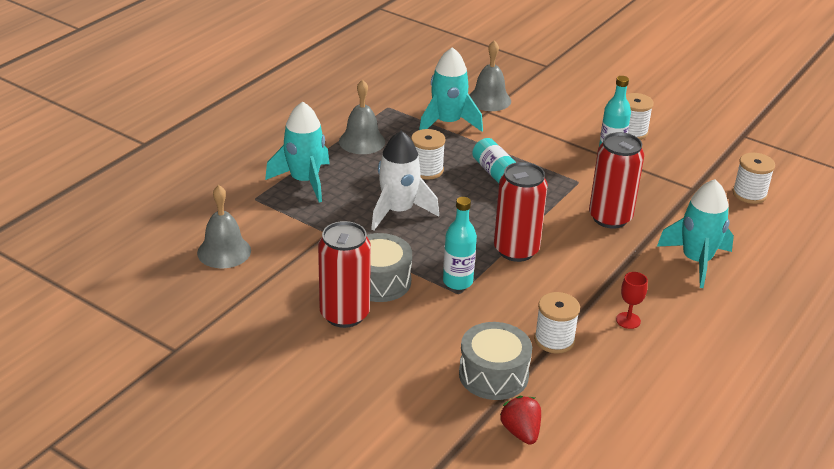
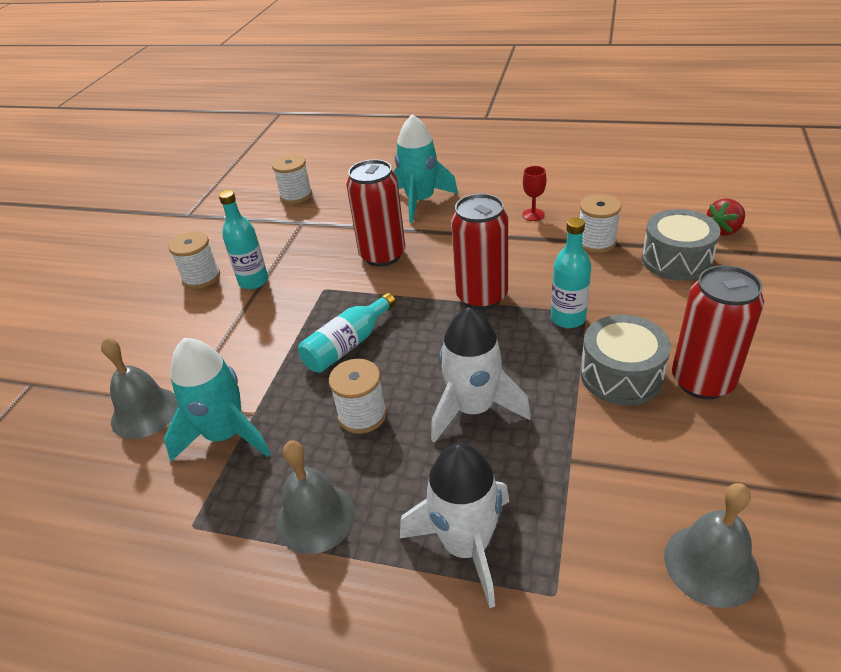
camera: 105 degrees left, 5 degrees up
turquoise rocket [265,101,330,203] -> white rocket [400,443,509,608]

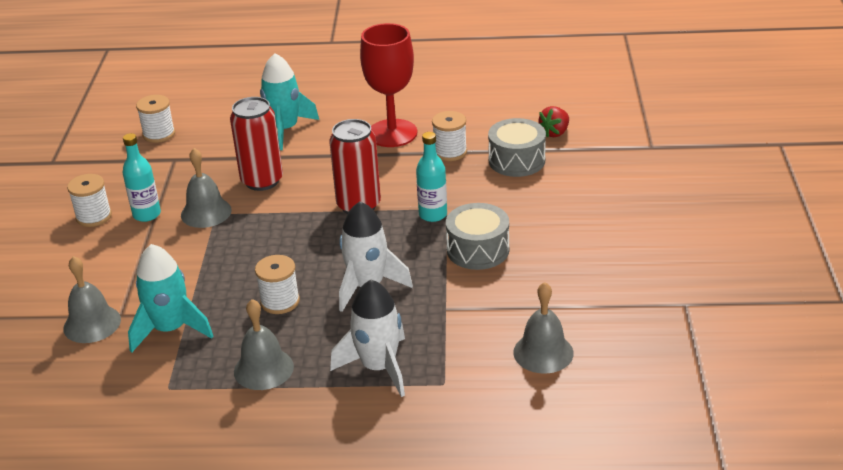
camera: 15 degrees left, 5 degrees down
turquoise bottle [298,293,396,373] -> none
red goblet [522,166,546,221] -> red goblet [360,23,417,147], size x2.48
red can [672,265,764,399] -> none
none -> grey bell [181,148,232,228]

